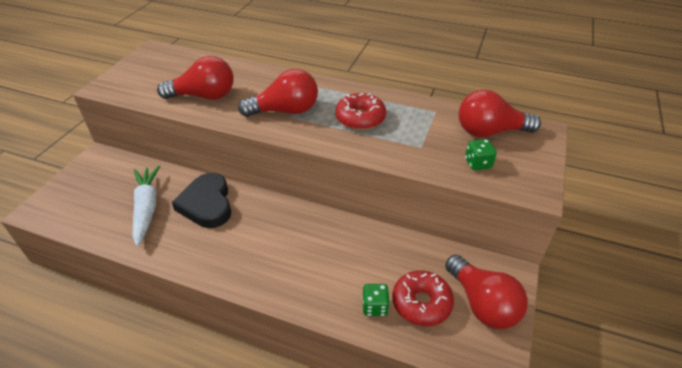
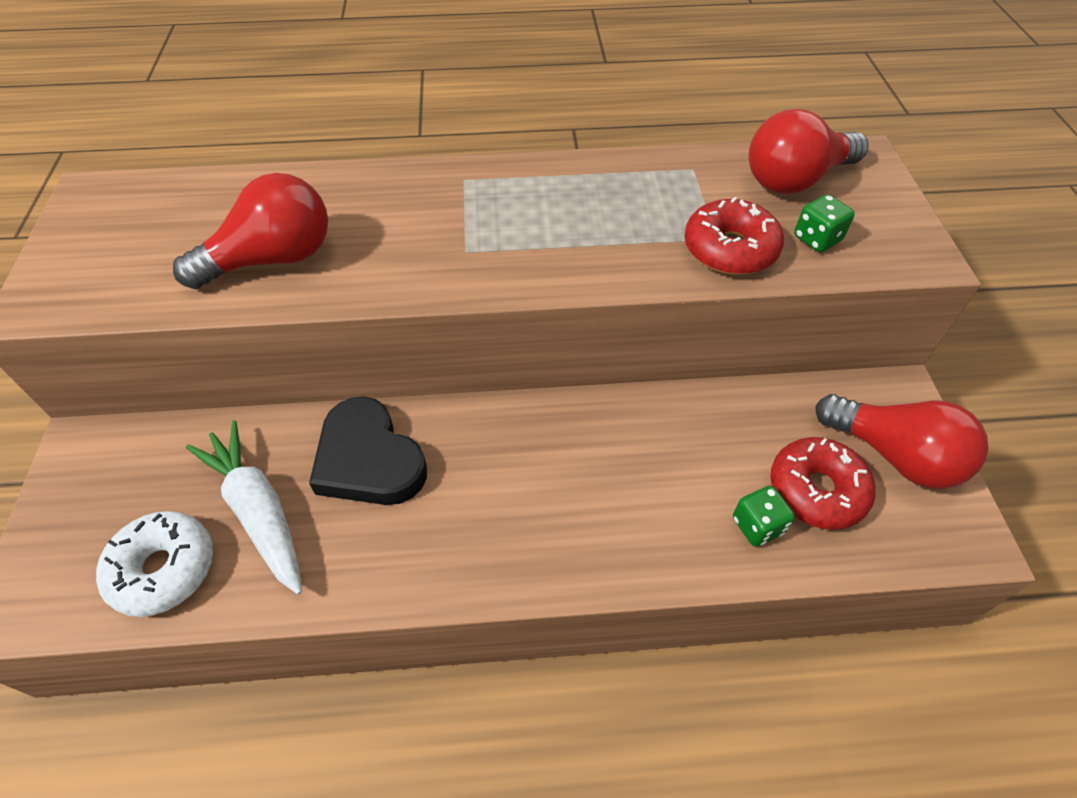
camera: 25 degrees left, 10 degrees up
red light bulb [238,69,318,117] -> none
red donut [335,93,386,130] -> red donut moved to [684,197,784,275]
none -> white donut [96,511,213,617]

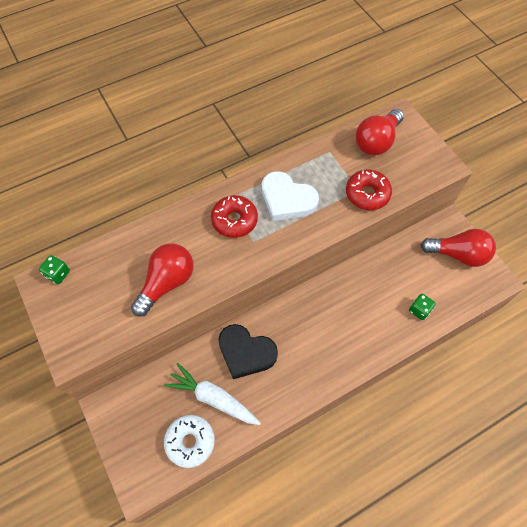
camera: 25 degrees left, 10 degrees up
red donut [770,437,875,530] -> red donut moved to [211,195,258,238]
green dice [794,194,855,252] -> green dice moved to [39,255,70,284]
none -> white heart [262,171,319,221]

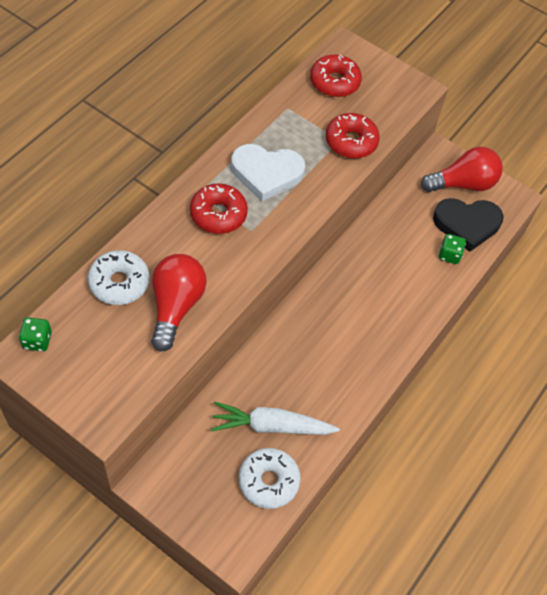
camera: 30 degrees left, 5 degrees down
black heart [218,324,278,379] -> black heart moved to [433,198,504,252]
red light bulb [356,109,404,155] -> red donut [310,55,362,97]
none -> white donut [88,250,150,305]

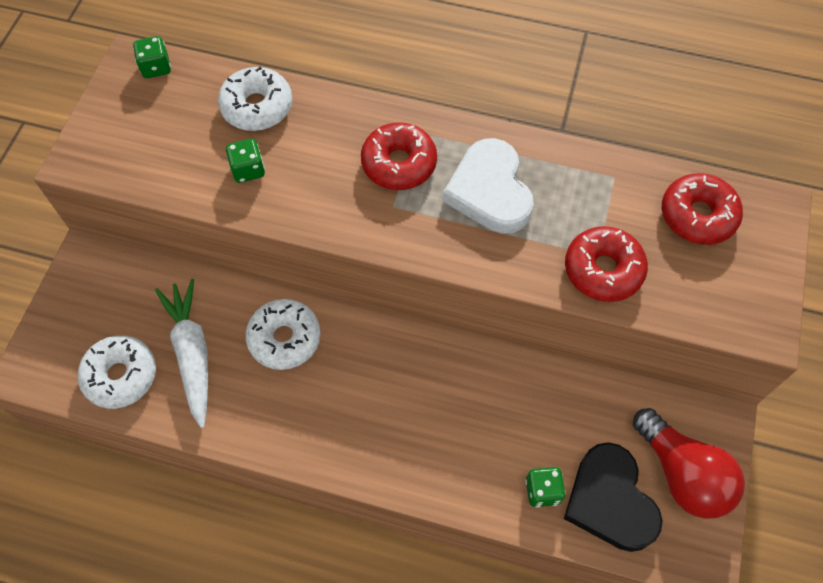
camera: 75 degrees right, 5 degrees up
red light bulb [151,254,207,352] -> green dice [226,139,265,183]
none -> white donut [245,299,321,370]

